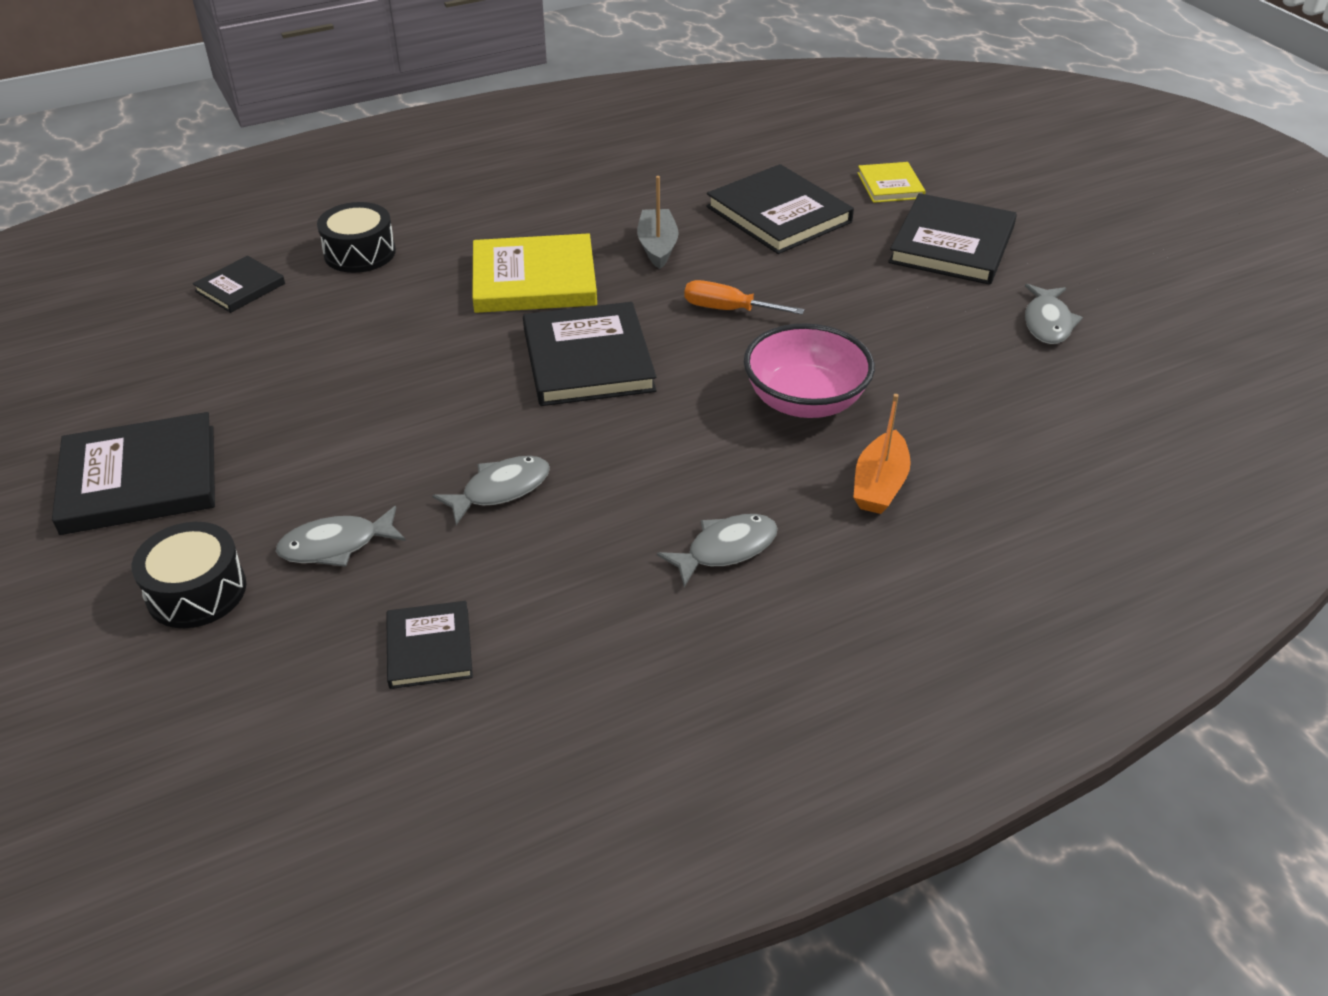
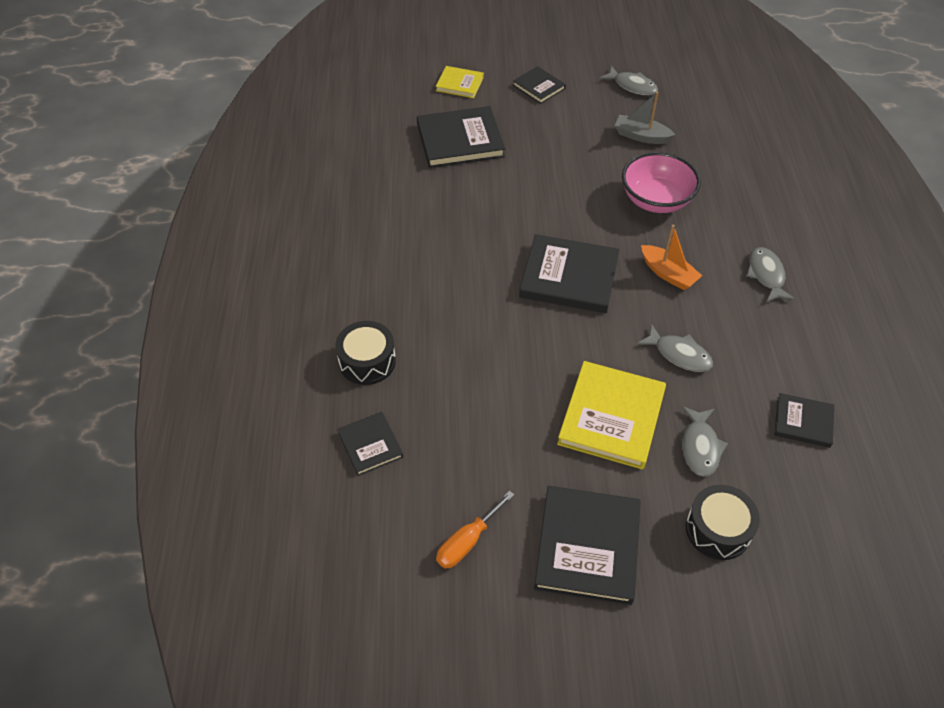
camera: 65 degrees left, 10 degrees up
grey fish [432,456,550,525] -> grey fish turned 135 degrees clockwise [637,324,713,372]
yellow book [472,233,597,313] -> yellow book moved to [557,361,666,469]
grey boat [637,176,679,269] -> grey boat moved to [614,92,675,144]
orange screwdriver [684,280,805,315] -> orange screwdriver moved to [436,491,514,569]
orange boat [853,394,911,514] -> orange boat moved to [641,225,702,290]
black book [888,193,1017,285] -> black book [513,66,566,104], size x0.55

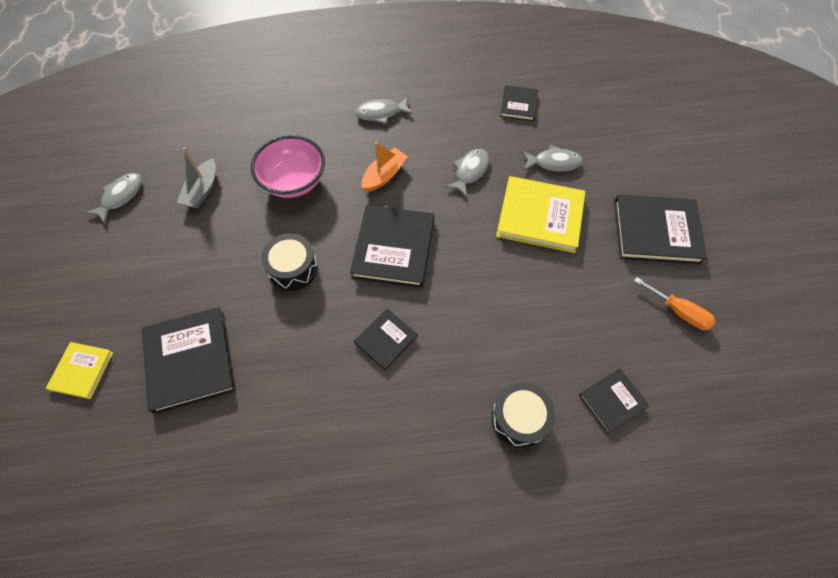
camera: 95 degrees left, 10 degrees up
black book [513,66,566,104] -> black book moved to [354,308,418,371]
black drum [686,485,760,560] -> black drum moved to [261,234,318,291]

